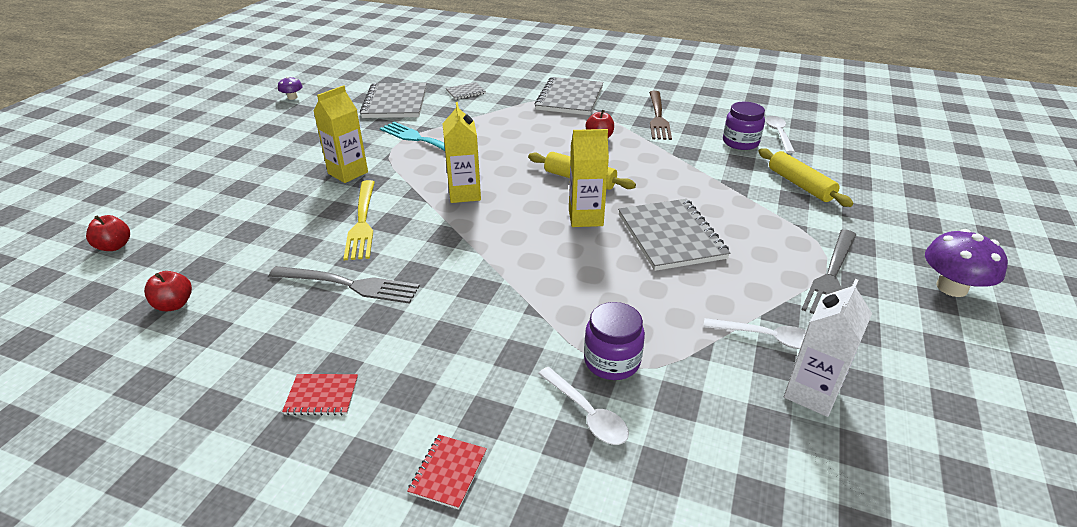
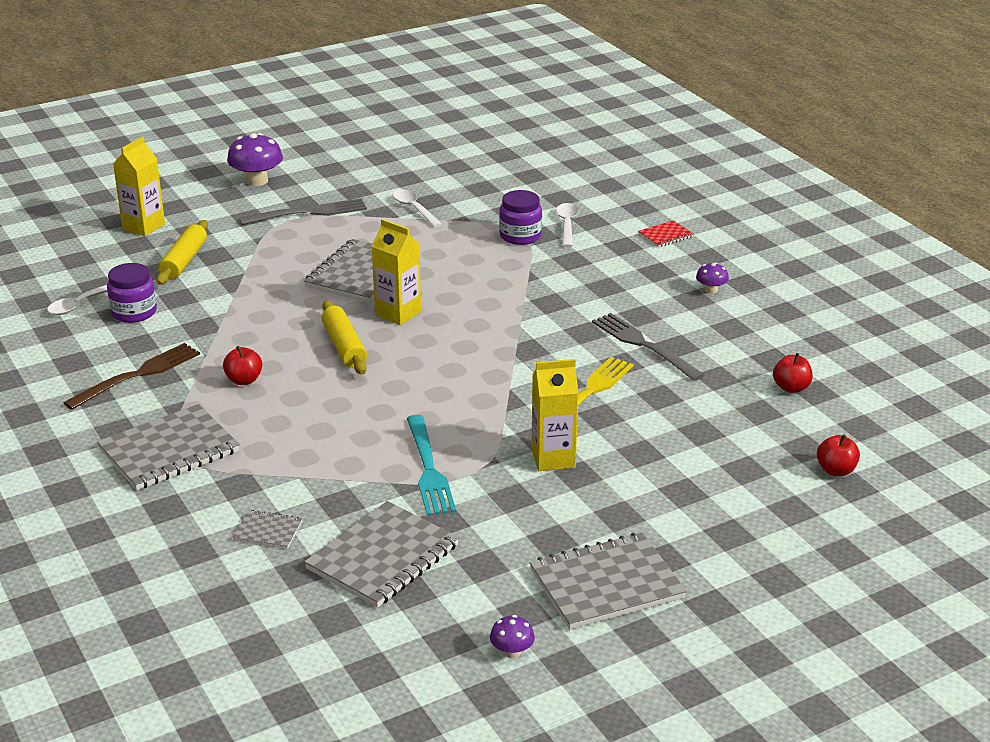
camera: 140 degrees left, 5 degrees down
red notebook [282,374,358,415] -> purple mushroom [696,262,729,294]
yellow carton [442,102,481,203] -> yellow carton moved to [113,137,165,236]
white carton [784,279,872,417] -> none
none -> grey notebook [530,533,687,629]

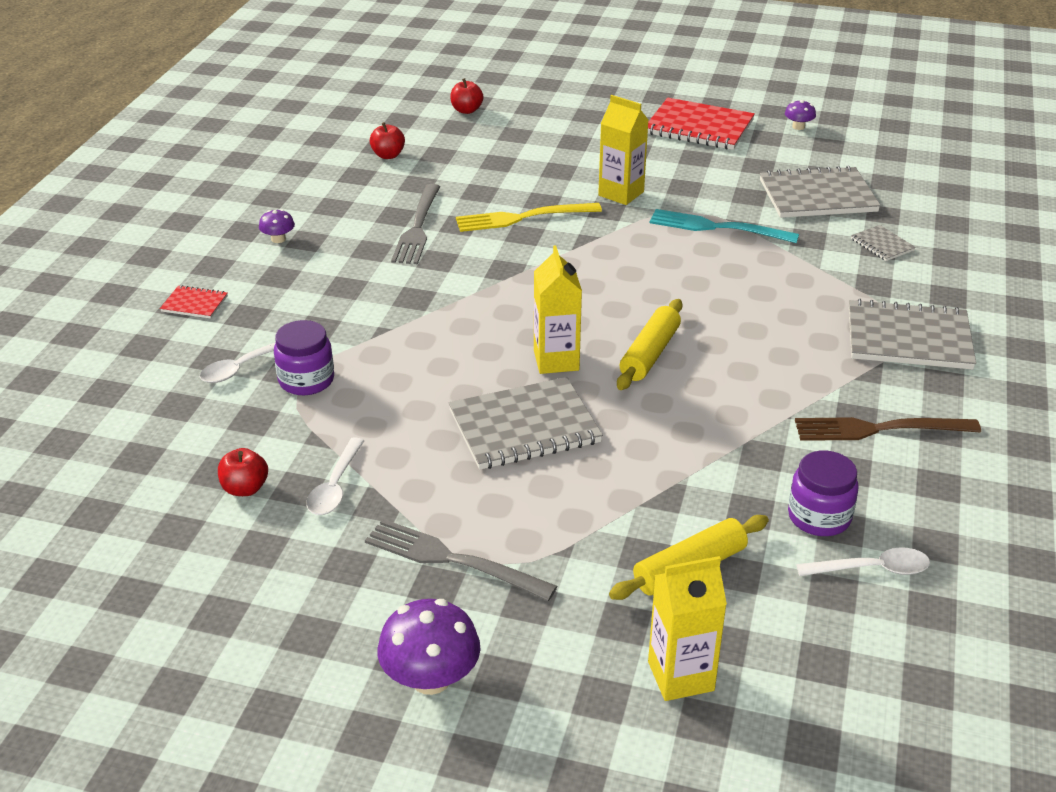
camera: 135 degrees left, 5 degrees up
red apple [223,346,262,385] -> red apple moved to [218,448,268,496]
turquoise fork [407,415,456,516] -> turquoise fork turned 105 degrees counterclockwise [649,209,799,243]
grey notebook [530,533,687,629] -> red notebook [648,98,755,150]

